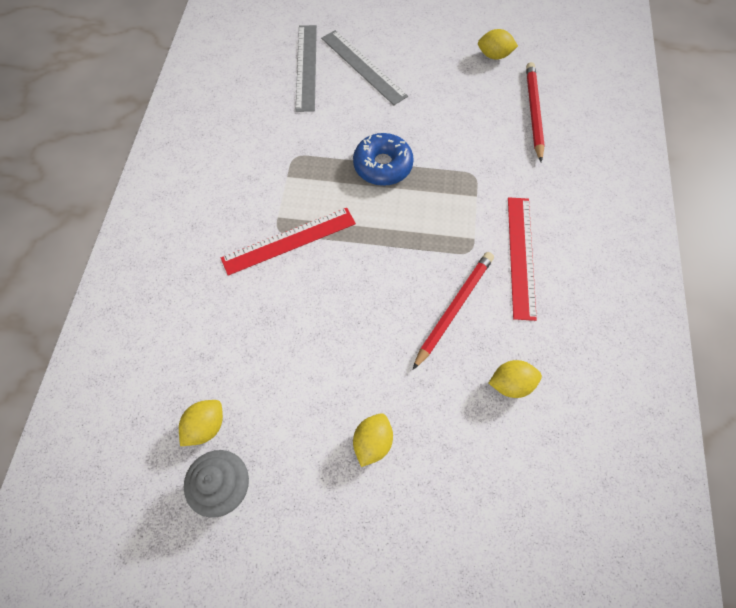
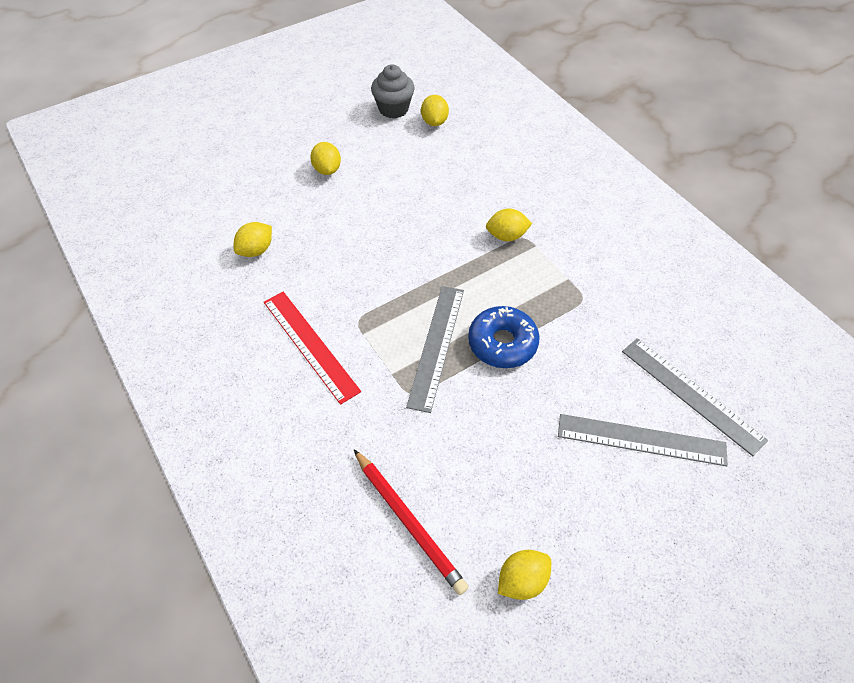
camera: 140 degrees right, 10 degrees down
red ruler [221,208,356,276] -> yellow lemon [486,209,532,241]
red pencil [413,252,494,370] -> none
none -> grey ruler [406,286,464,413]

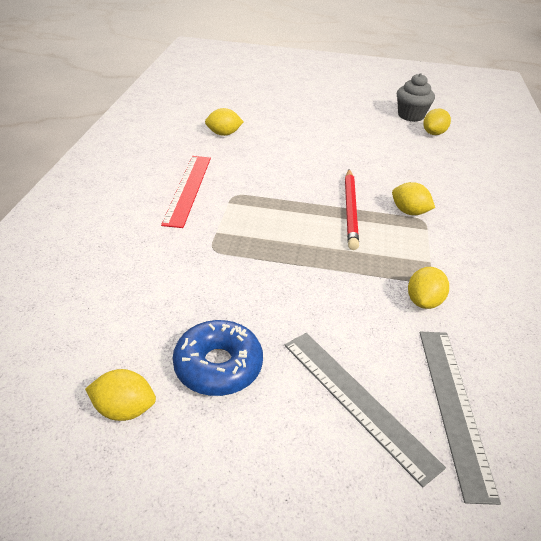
camera: 40 degrees right, 15 degrees down
yellow lemon [310,142,341,175] -> yellow lemon moved to [408,267,449,309]
red pencil [354,449,469,595] -> red pencil moved to [345,169,359,250]
grey ruler [406,286,464,413] -> none
blue donut [468,306,540,368] -> blue donut moved to [173,320,263,396]

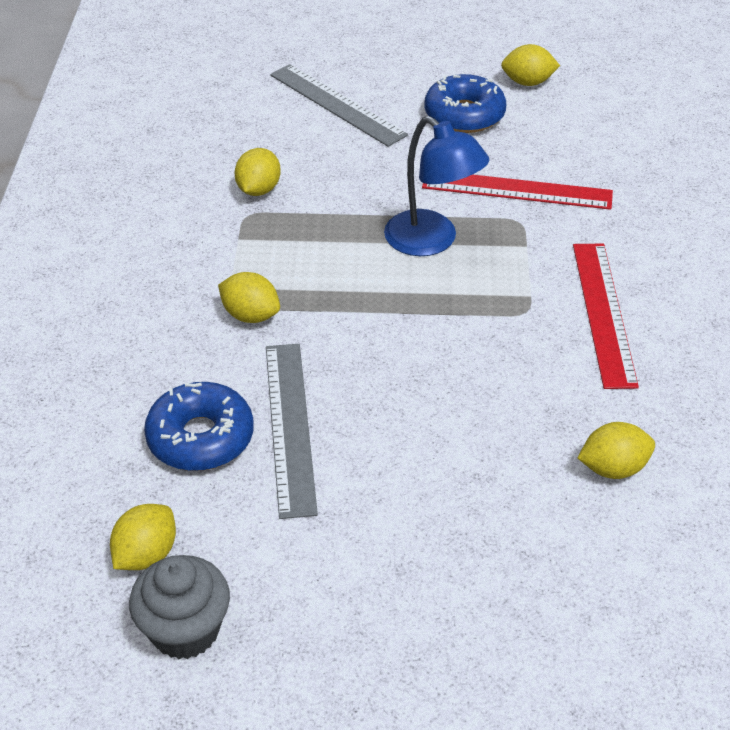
camera: 175 degrees right, 5 degrees up
red pencil [345,169,359,250] -> none
grey ruler [420,332,501,505] -> grey ruler moved to [266,344,318,519]
none -> blue donut [144,382,254,471]
none -> blue lamp [384,116,489,256]
none -> red ruler [422,175,613,210]

